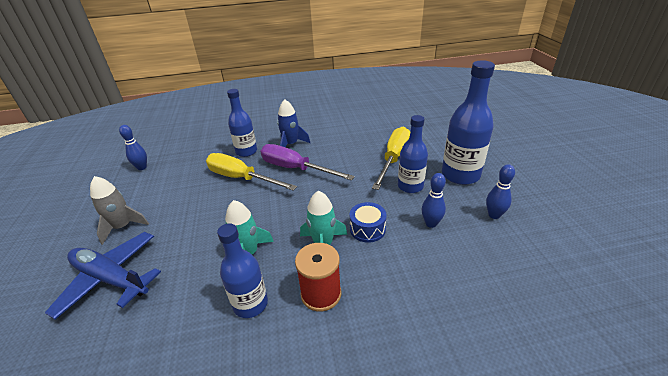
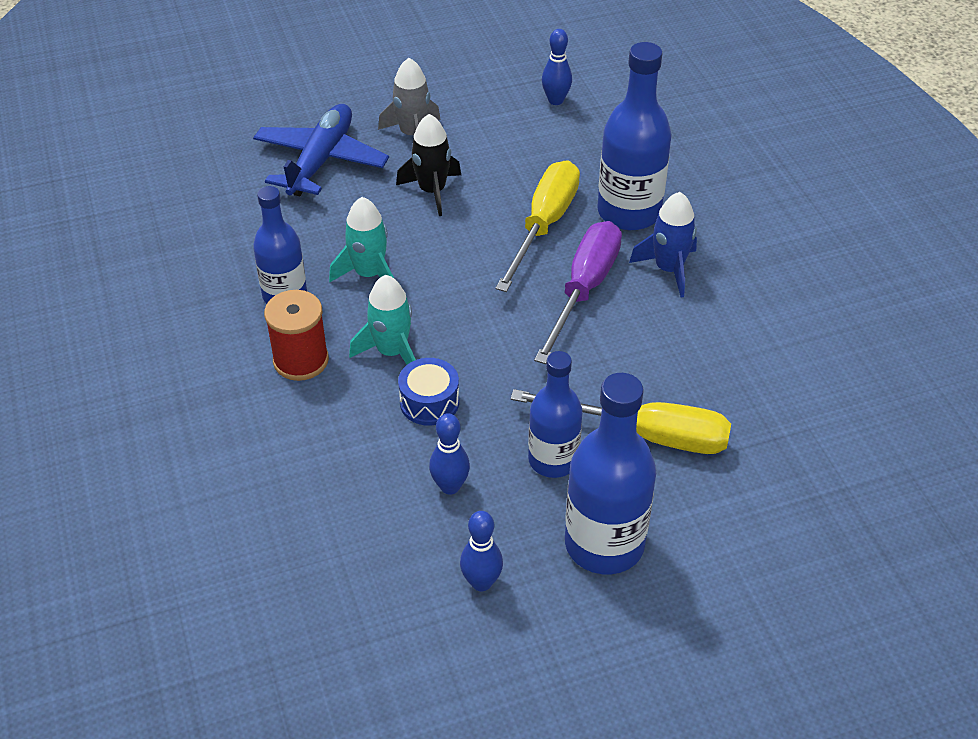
camera: 80 degrees right, 10 degrees up
blue bottle [227,89,257,157] -> blue bottle [597,42,672,230], size x1.52
none -> black rocket [396,114,461,216]

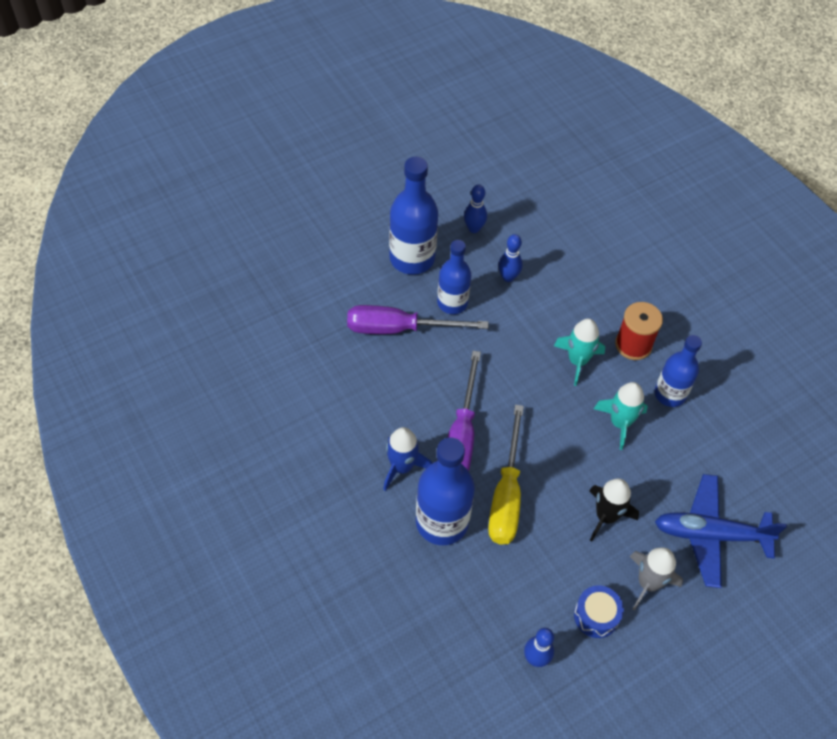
camera: 165 degrees right, 10 degrees up
blue plane [253,104,389,196] -> blue plane turned 90 degrees clockwise [655,474,787,588]
blue drum [398,358,459,426] -> blue drum moved to [574,585,624,638]
yellow screwdriver [510,389,731,454] -> purple screwdriver [347,305,488,334]

